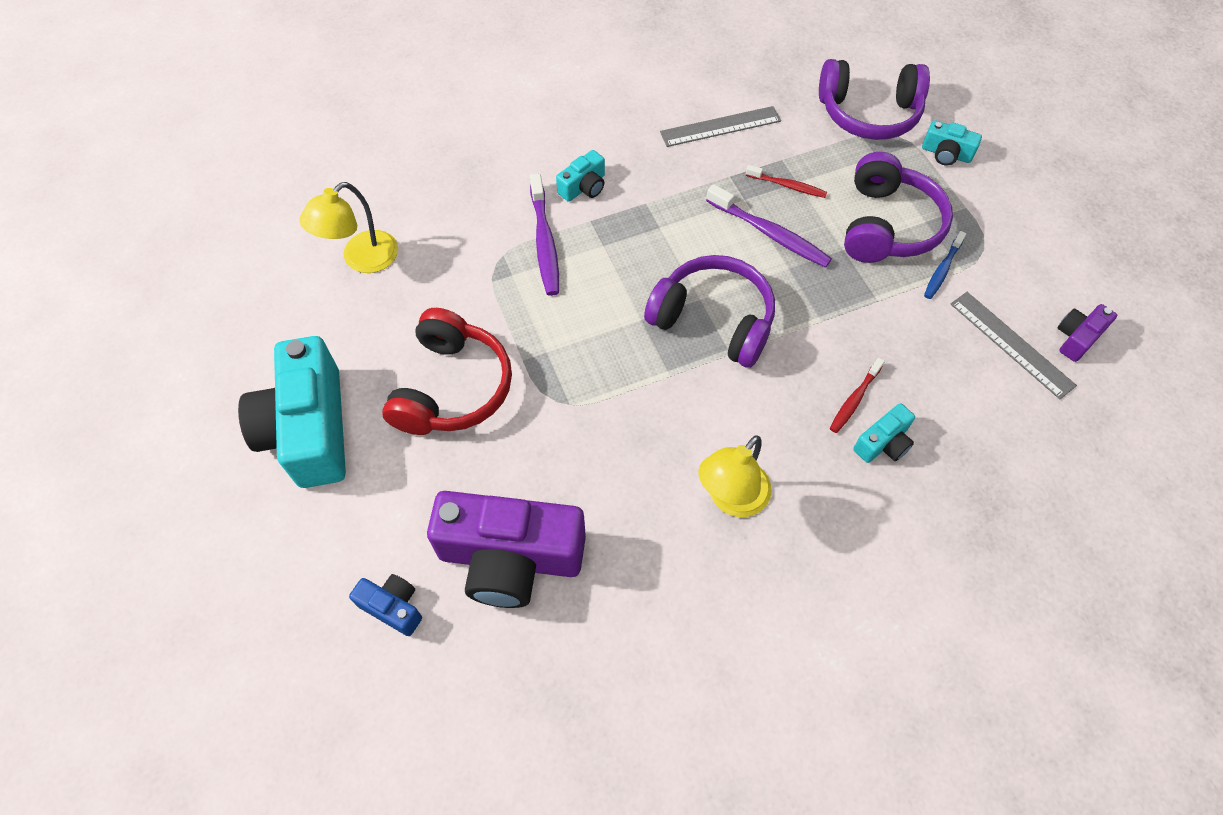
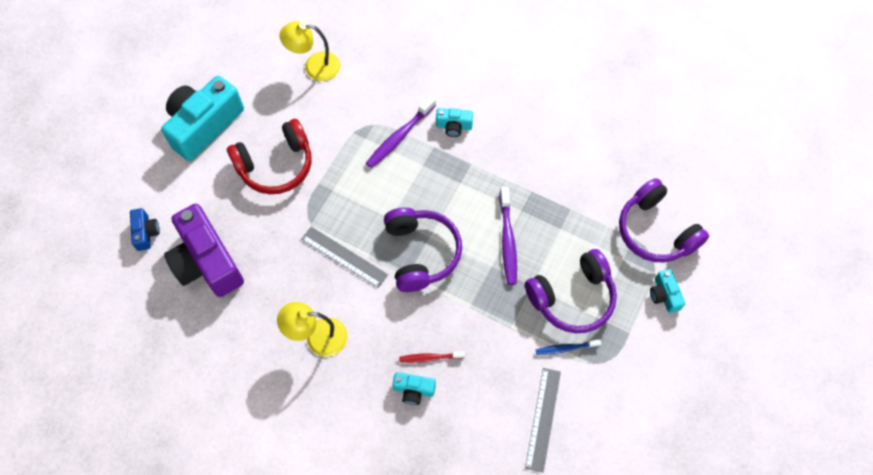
camera: 50 degrees right, 5 degrees up
grey ruler [660,106,781,147] -> grey ruler moved to [301,227,388,288]
red toothbrush [746,165,827,198] -> none
purple camera [1058,304,1117,362] -> none

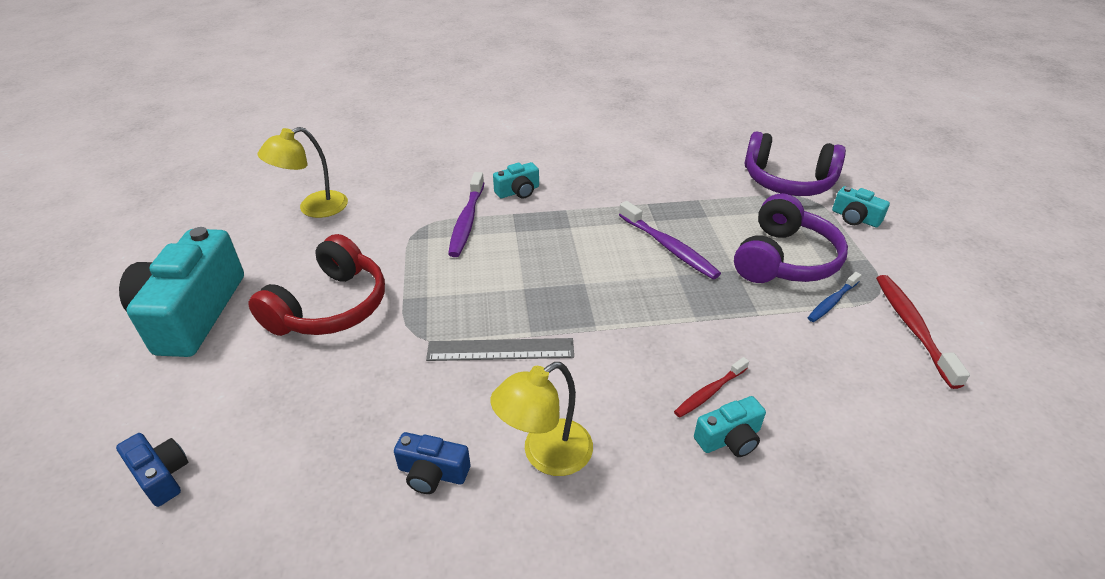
camera: 35 degrees left, 25 degrees down
purple camera [164,204,244,297] -> none
purple headphones [384,207,462,292] -> none
grey ruler [525,368,561,473] -> none
none -> blue camera [394,432,471,494]
none -> red toothbrush [876,275,970,389]

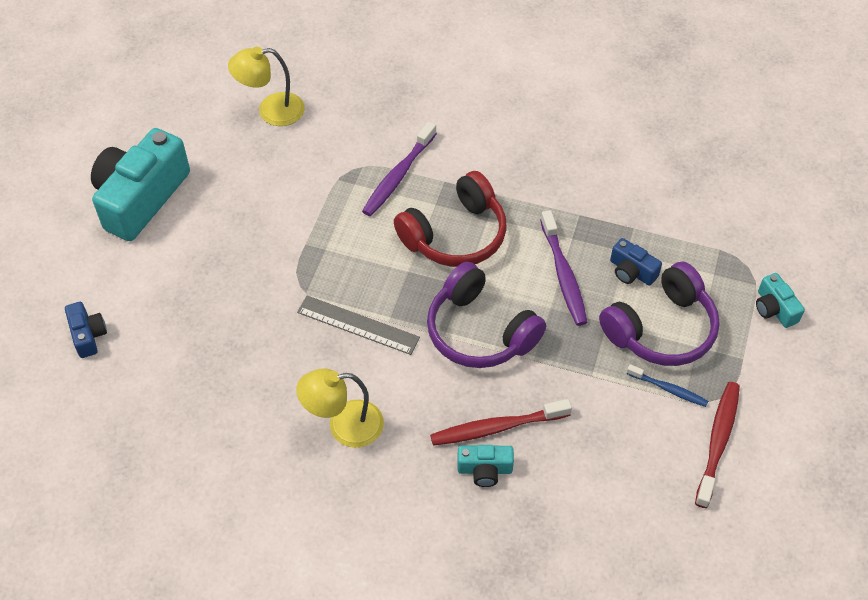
camera: 25 degrees right, 15 degrees up
red headphones [248,234,385,336] -> red headphones moved to [394,171,507,267]
blue camera [394,432,471,494] -> blue camera moved to [610,238,662,286]
turquoise camera [493,162,539,199] -> none
red toothbrush [674,357,749,418] -> red toothbrush [430,399,572,446], size x1.65
purple headphones [744,131,846,196] -> purple headphones moved to [427,261,546,368]
blue toothbrush [808,272,861,322] -> blue toothbrush turned 135 degrees counterclockwise [627,364,708,407]

